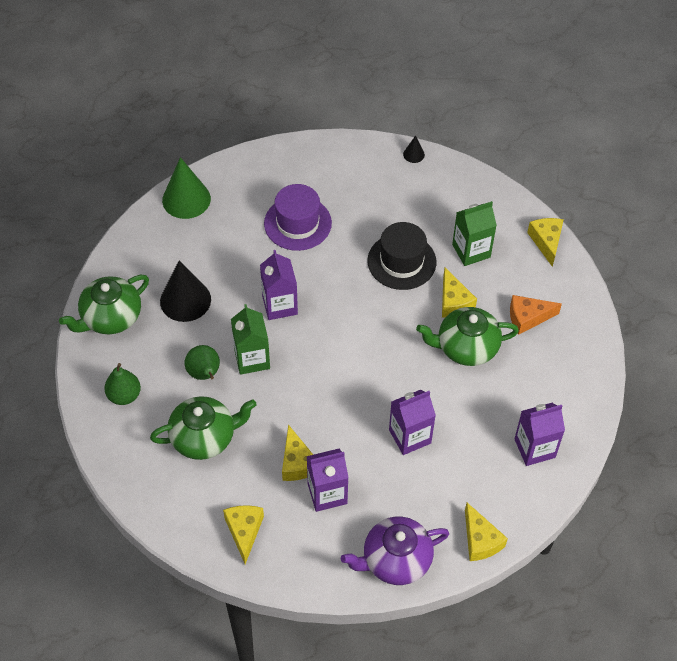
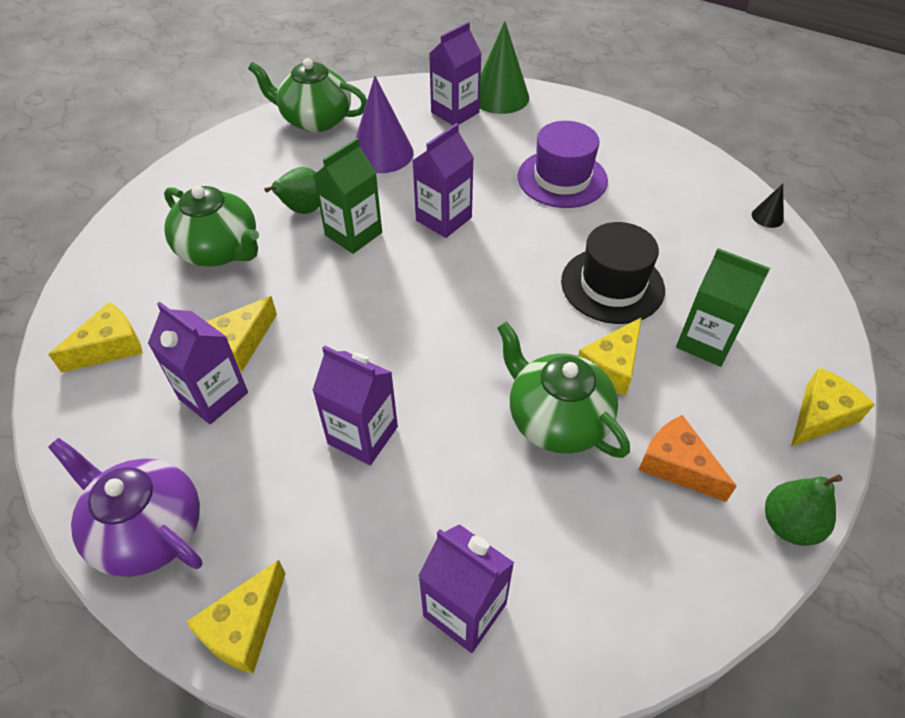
camera: 55 degrees right, 5 degrees down
green pear [104,363,141,405] -> green pear moved to [765,474,842,546]
black cone [160,261,211,322] -> purple cone [356,76,414,173]
none -> purple carton [429,22,482,125]

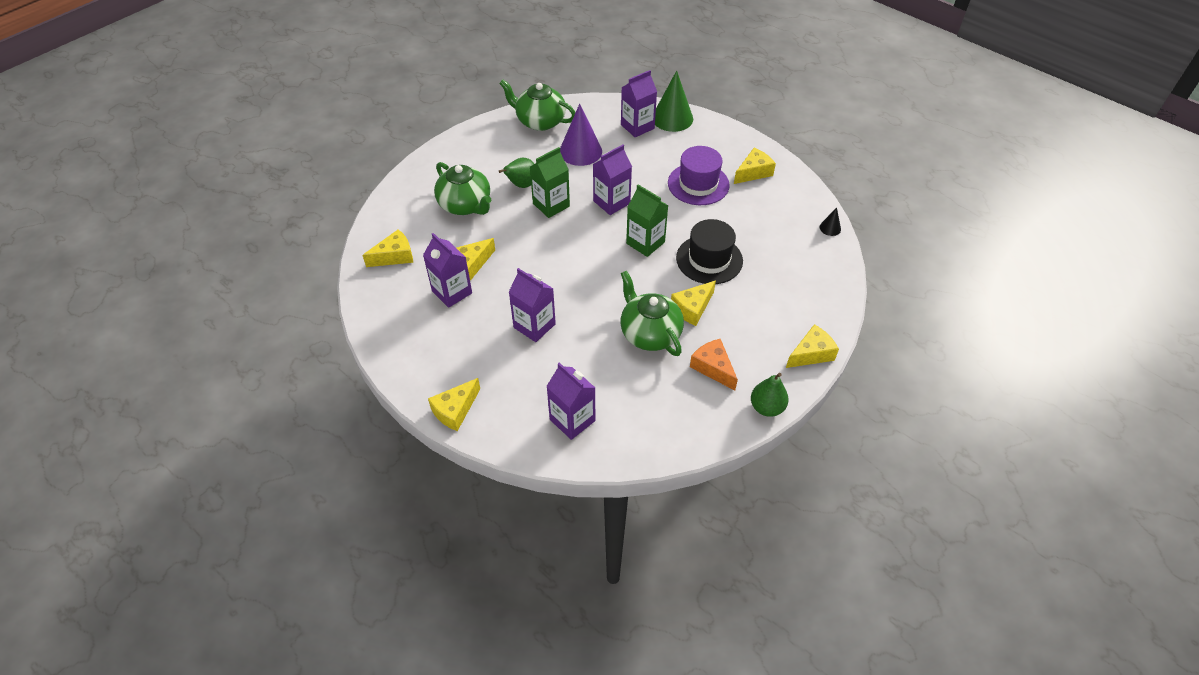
camera: 10 degrees right, 0 degrees up
purple teapot [48,438,203,577] -> none
green carton [676,248,770,367] -> green carton moved to [626,184,669,257]
none -> yellow cheese [734,148,776,184]

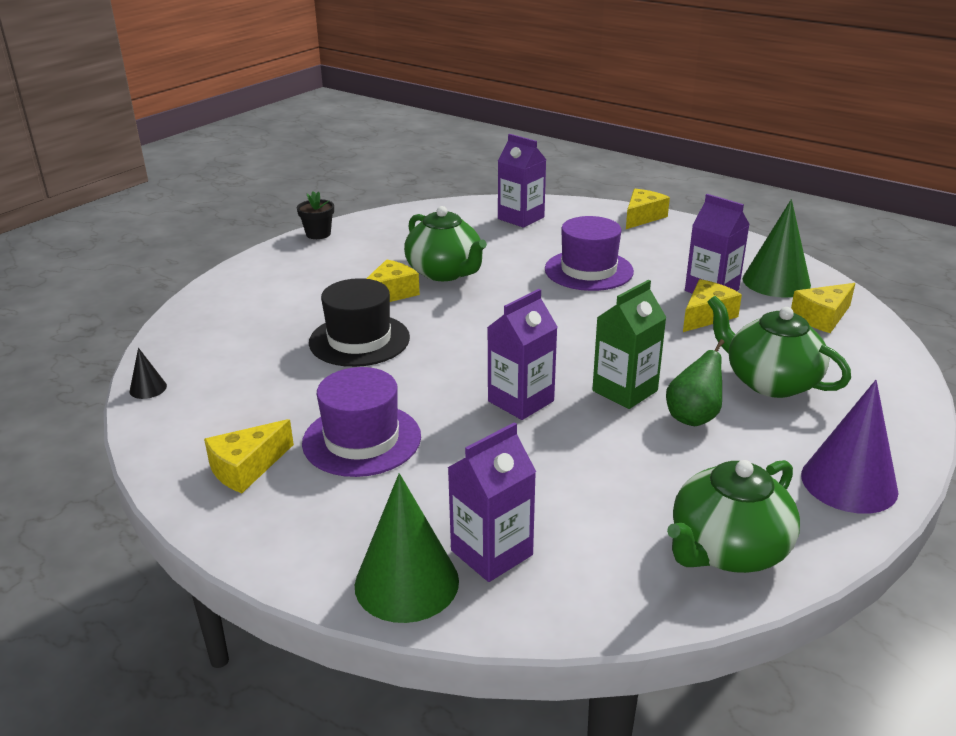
camera: 175 degrees right, 20 degrees down
green teapot [499,80,575,131] -> green teapot turned 120 degrees clockwise [667,460,800,573]
purple carton [509,268,556,342] -> purple hat [545,216,634,291]
purple cone [560,104,602,166] -> purple cone moved to [801,380,899,514]
green carton [626,184,669,257] -> none
orange cheese [690,339,738,390] -> none
green pear [751,373,789,417] -> black flower pot [297,191,334,239]
yellow cheese [786,324,839,368] -> none
none -> green cone [743,199,811,298]

